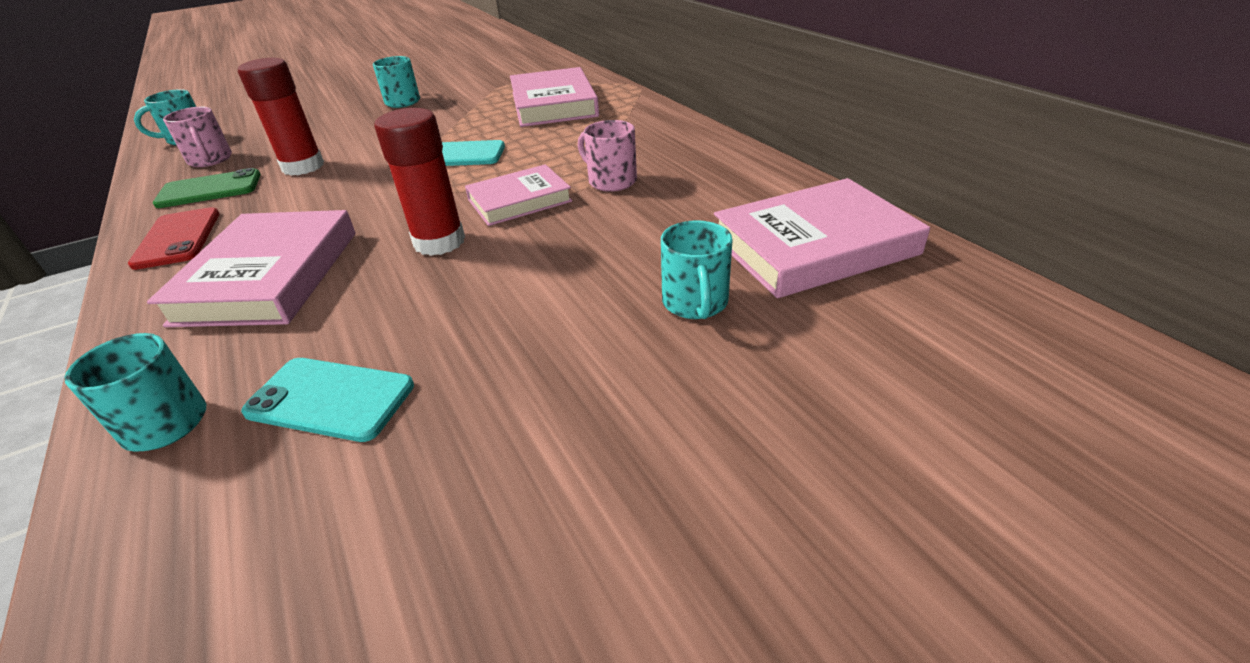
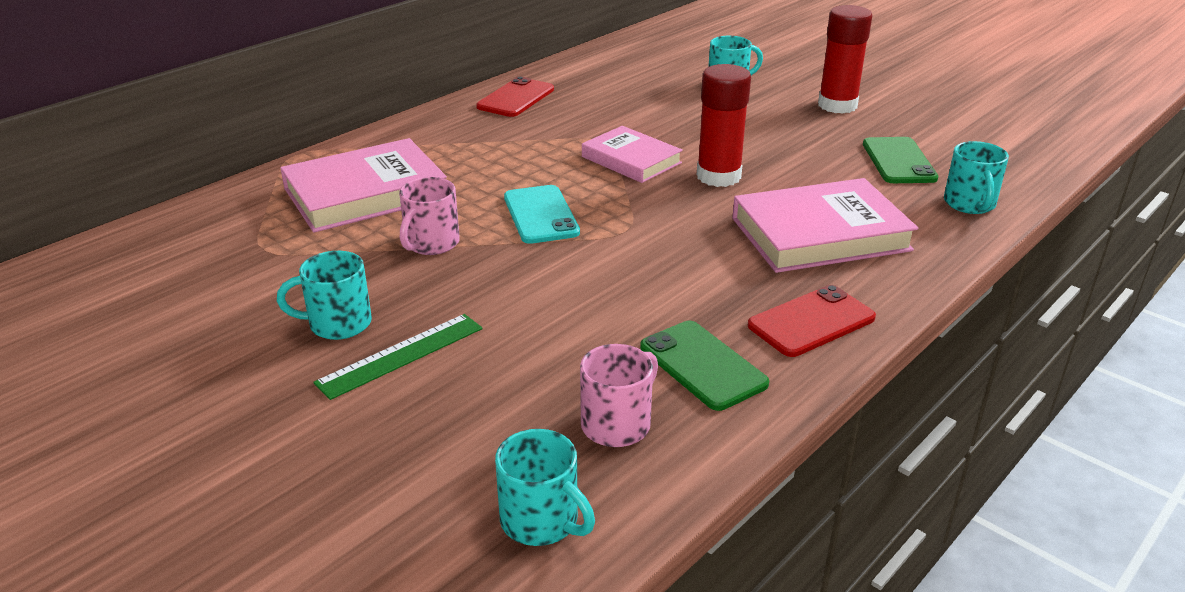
camera: 110 degrees left, 5 degrees down
red glue stick [238,58,324,176] -> red glue stick moved to [818,5,872,114]
turquoise phone [241,358,414,442] -> green phone [863,137,939,183]
pink mug [578,120,637,192] -> pink mug moved to [399,177,460,255]
pink book [714,178,930,298] -> none
none -> green ruler [314,314,483,400]
none -> red phone [476,77,554,117]

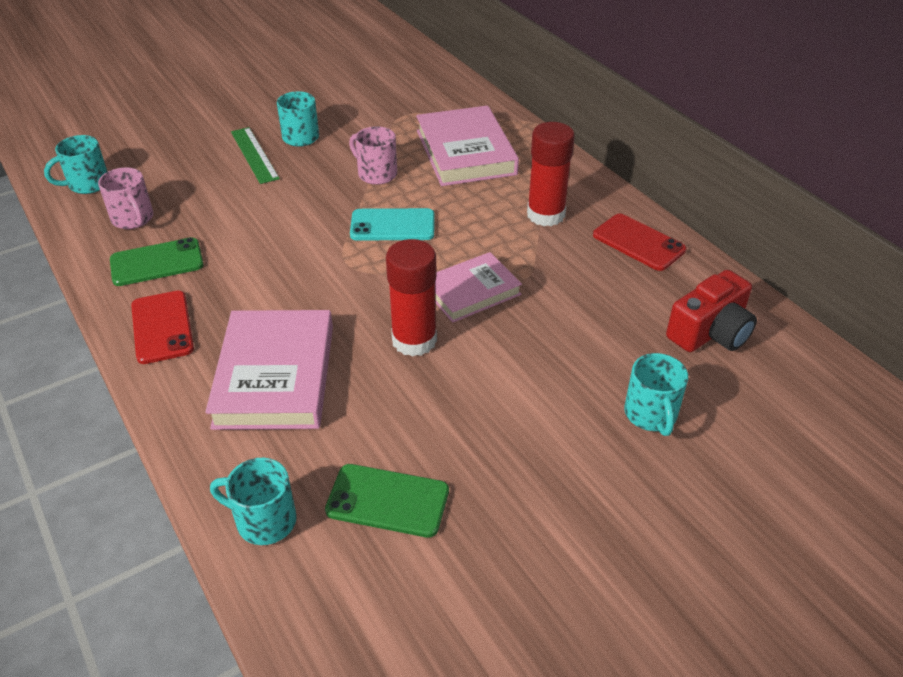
camera: 105 degrees right, 10 degrees up
red glue stick [818,5,872,114] -> red glue stick moved to [527,122,575,226]
none -> red camera [666,270,757,352]

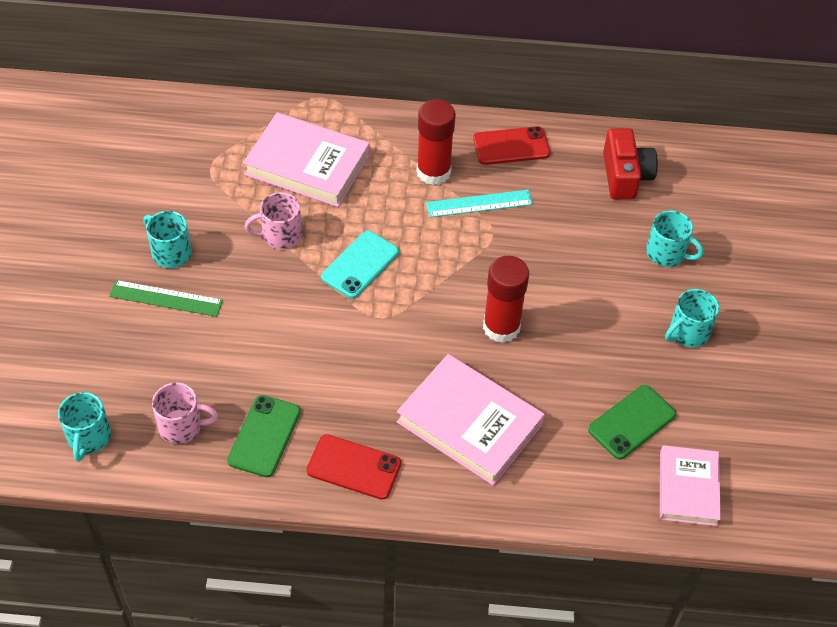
camera: 55 degrees left, 10 degrees up
turquoise mug [210,458,297,545] -> turquoise mug moved to [665,289,719,347]
pink book [435,252,522,323] -> pink book moved to [660,445,721,526]
none -> turquoise ruler [426,190,533,218]

